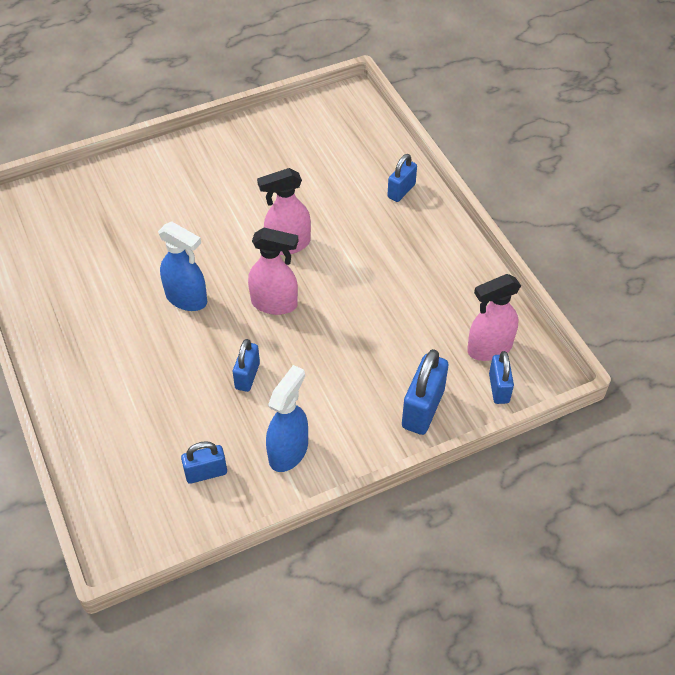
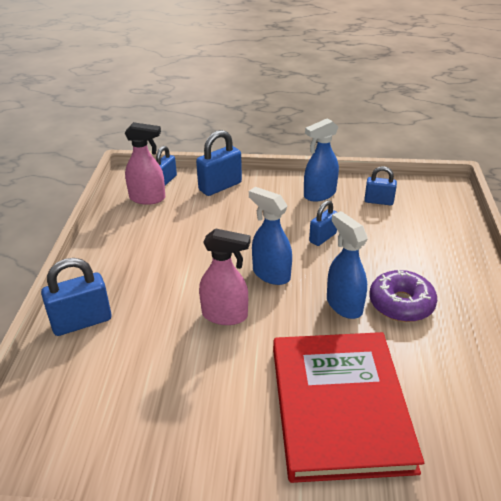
camera: 150 degrees left, 15 degrees down
pink spray bottle [248,228,298,315] -> blue spray bottle [249,187,292,285]
blue padlock [387,154,417,202] -> blue padlock [41,258,112,336], size x1.59
none -> red book [273,332,424,483]
none -> purple donut [369,270,437,322]

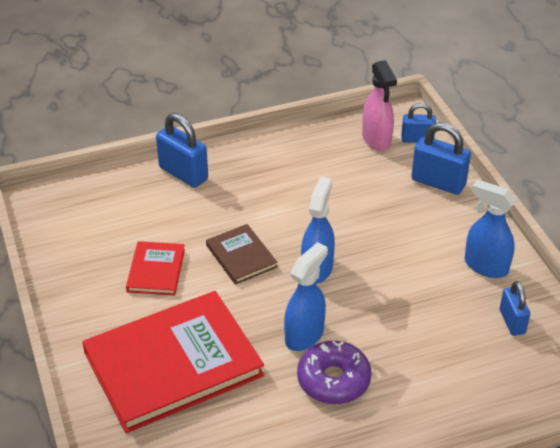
camera: 65 degrees right, 5 degrees up
pink spray bottle [199,228,250,325] -> brown book [206,224,277,285]
blue padlock [309,200,338,246] -> none
none -> red book [126,241,185,295]

